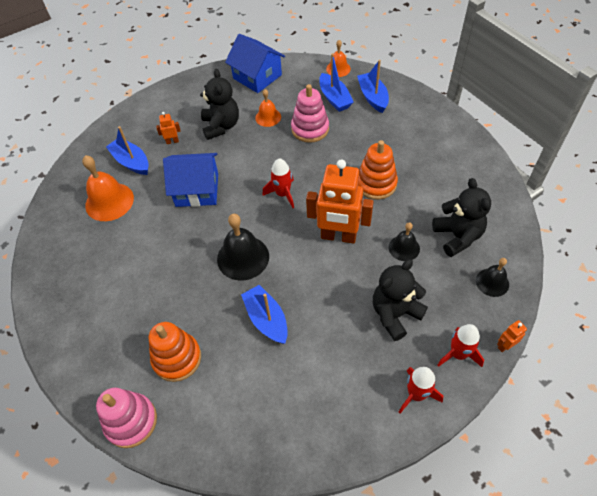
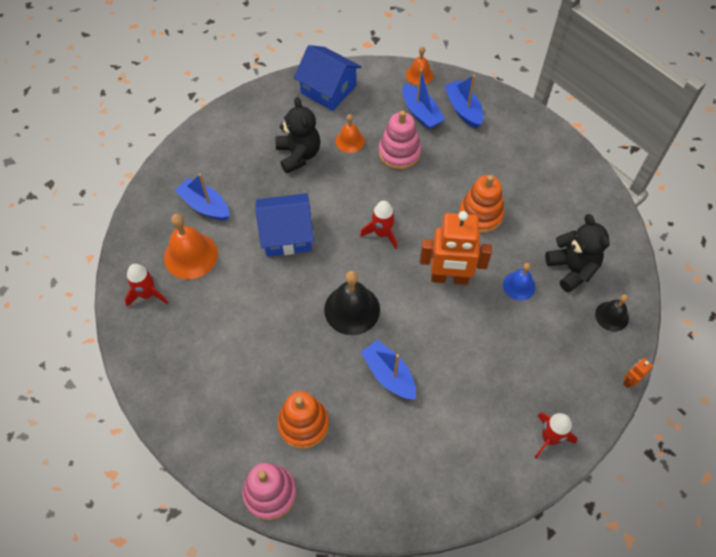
camera: 10 degrees left, 5 degrees up
orange robot [156,112,181,144] -> none
black teddy bear [373,259,428,341] -> none
black bell [389,222,420,261] -> blue bell [503,263,536,301]
red rocket [438,324,484,367] -> red rocket moved to [125,264,168,307]

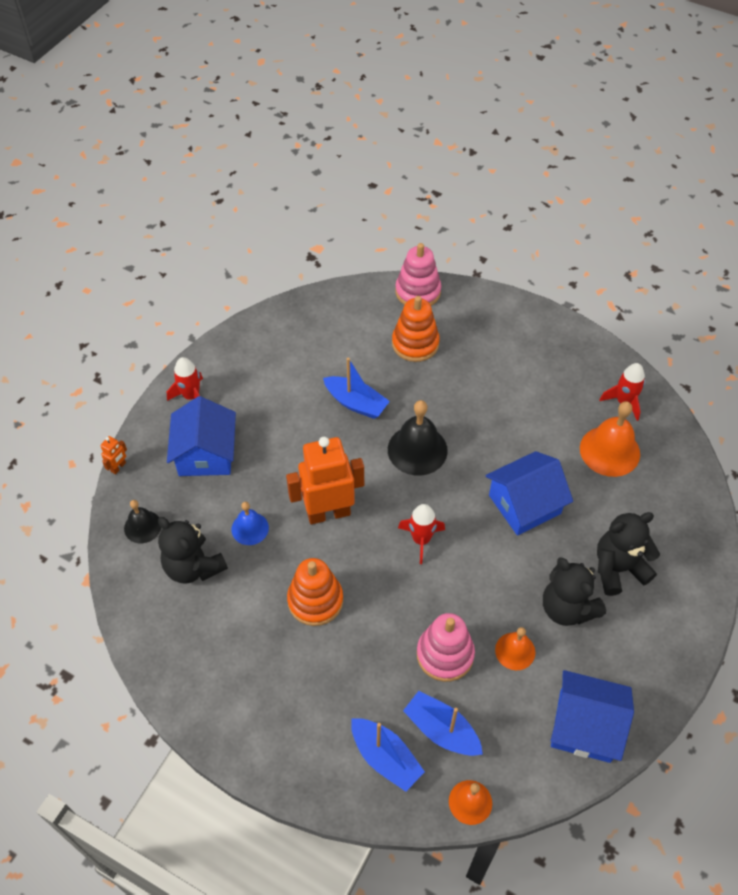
camera: 160 degrees right, 5 degrees down
blue boat [175,174,230,220] -> none
none -> blue house [167,396,236,476]
none -> black teddy bear [597,512,660,596]

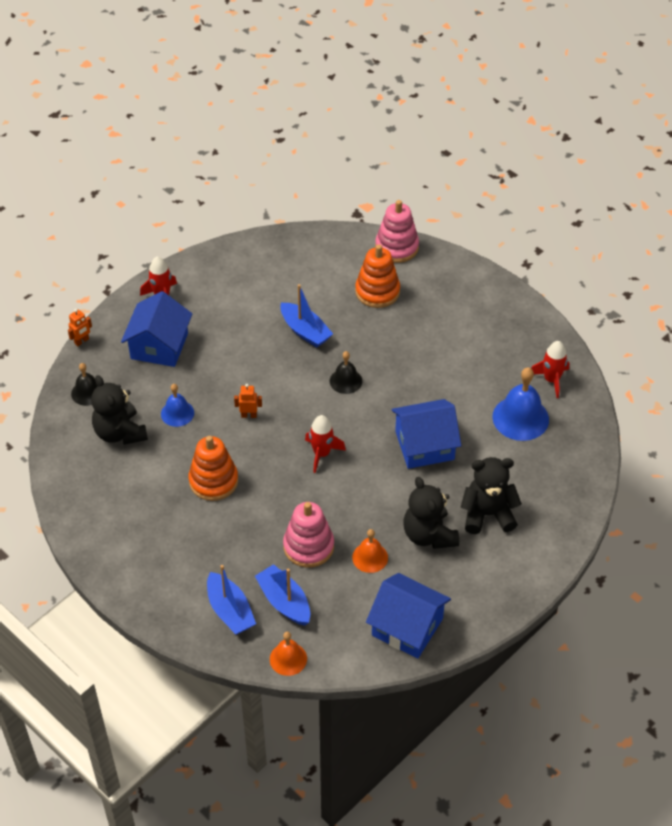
camera: 15 degrees right, 5 degrees down
orange robot [286,437,364,524] -> orange robot [234,384,262,418], size x0.41
black bell [388,400,448,476] -> black bell [330,351,362,394], size x0.59
orange bell [580,401,640,477] -> blue bell [492,367,549,441]

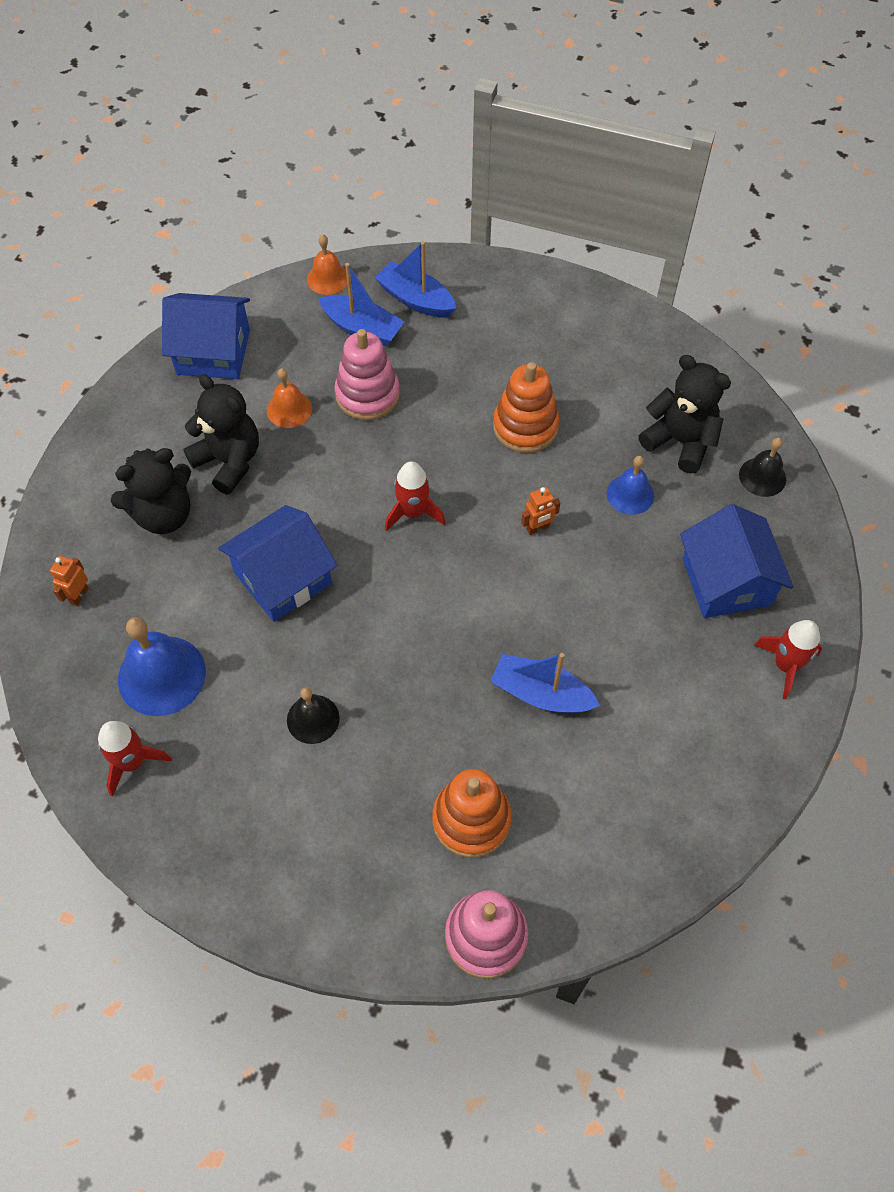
camera: 155 degrees right, 10 degrees up
orange robot [68,309,92,346] -> orange robot moved to [50,556,89,606]
black bell [330,351,362,394] -> black bell moved to [287,688,340,744]

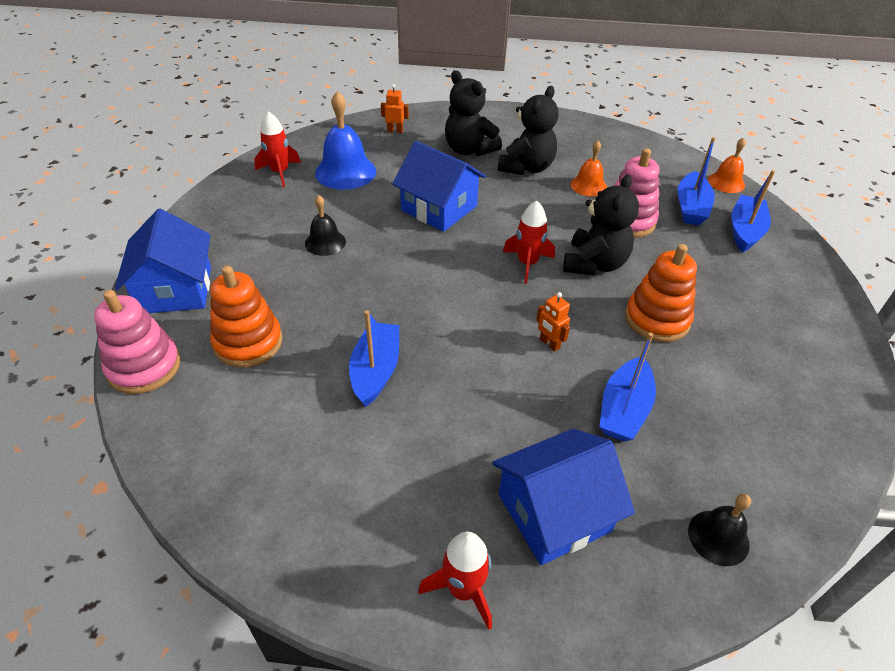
camera: 75 degrees right, 15 degrees down
blue house [162,293,250,379] -> blue house moved to [115,209,211,313]
blue bell [607,456,654,515] -> blue boat [600,332,656,442]
black teddy bear [639,355,731,473] -> black teddy bear moved to [563,174,639,275]

